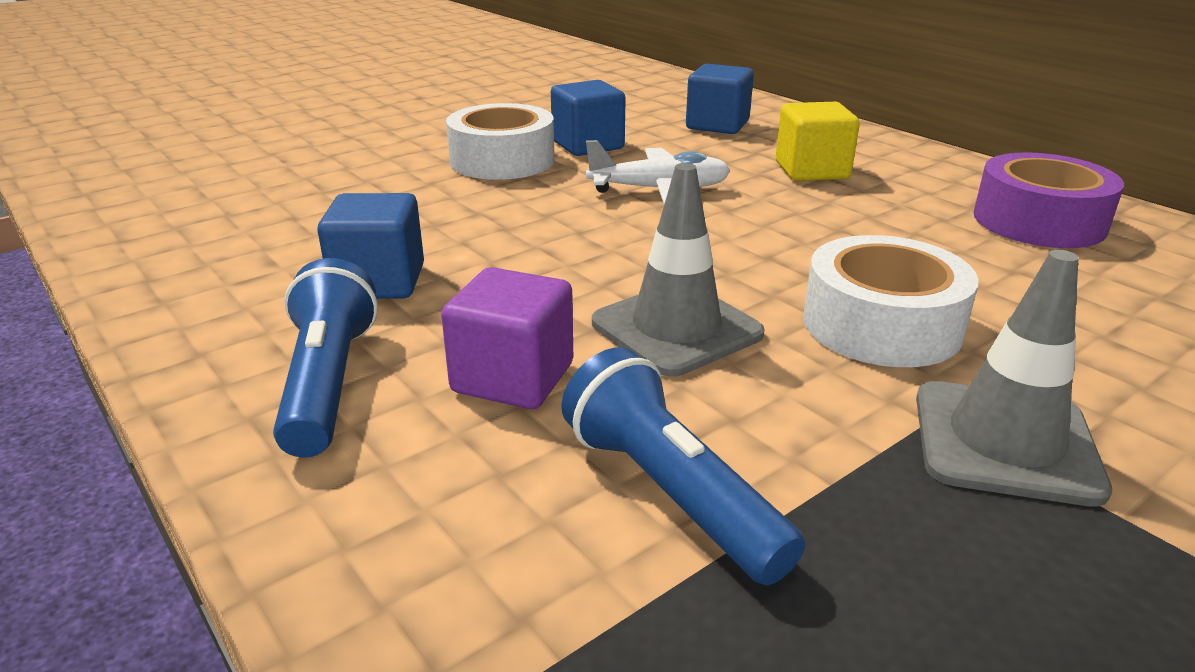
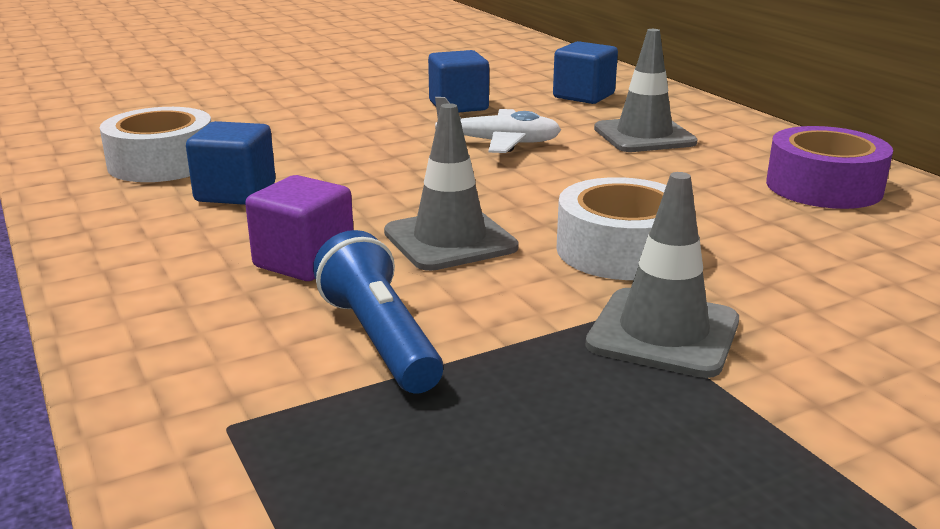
camera: 10 degrees right, 5 degrees down
blue flashlight [273,258,378,457] -> none
white tape [446,103,555,180] -> white tape moved to [100,107,211,182]
yellow cube [776,102,860,181] -> grey traffic cone [594,29,697,152]

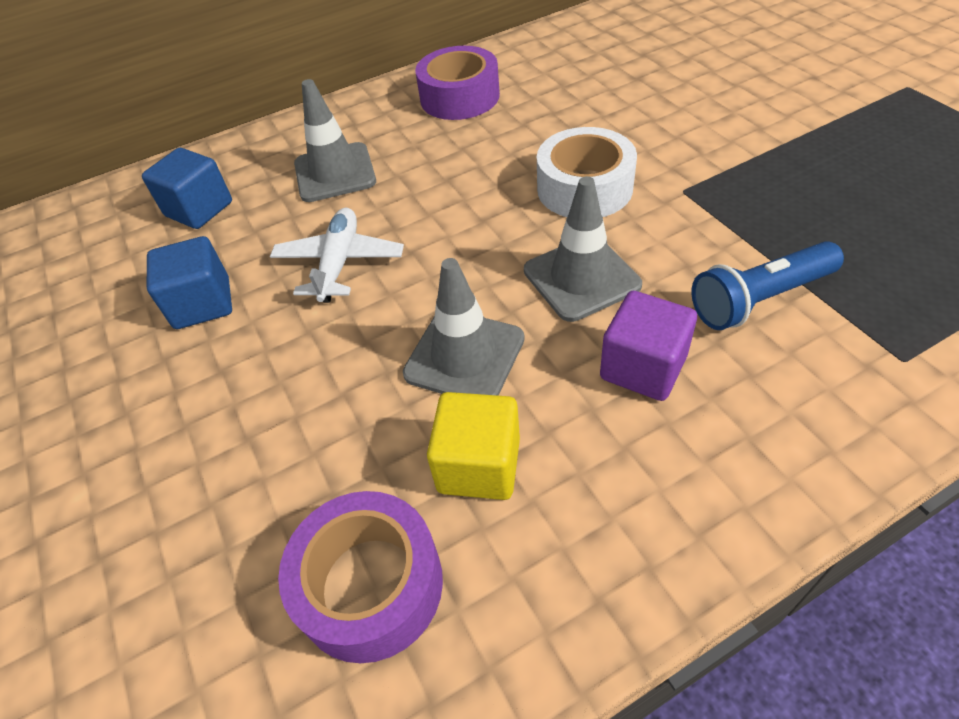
camera: 85 degrees left, 25 degrees up
white tape [100,107,211,182] -> purple tape [278,491,443,663]
blue cube [186,121,276,205] -> yellow cube [427,392,520,500]
grey traffic cone [585,172,739,378] -> grey traffic cone moved to [403,258,525,396]

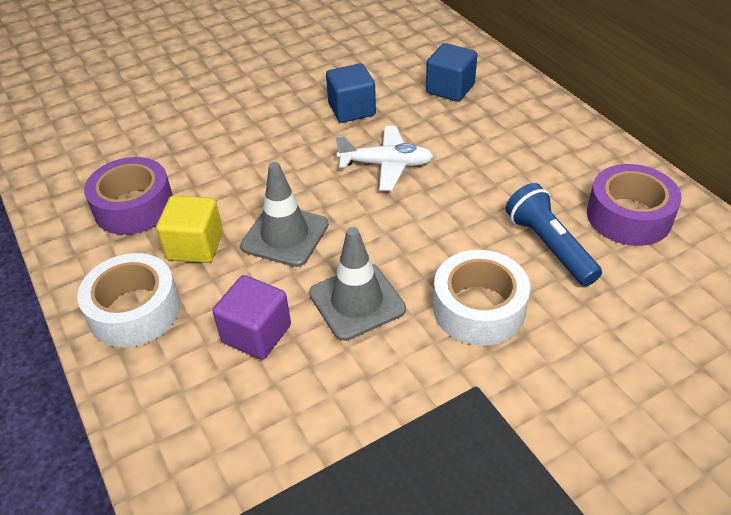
camera: 85 degrees right, 5 degrees down
grey traffic cone [294,79,376,202] -> none
blue flashlight [691,241,844,330] -> blue flashlight moved to [506,183,602,286]
none -> white tape [77,253,180,348]

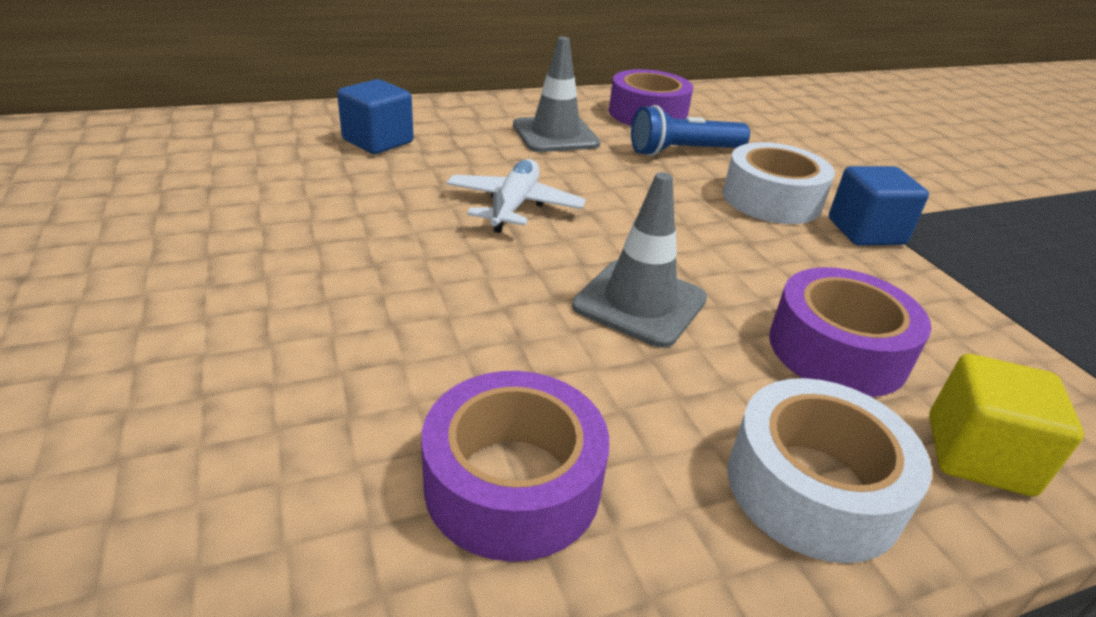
camera: 85 degrees left, 10 degrees down
yellow cube [156,196,223,263] -> yellow cube moved to [929,354,1084,496]
purple cube [213,275,291,360] -> purple tape [769,267,931,397]
grey traffic cone [309,227,406,341] -> grey traffic cone moved to [513,37,601,152]
blue cube [326,63,376,123] -> blue cube moved to [829,166,929,246]

